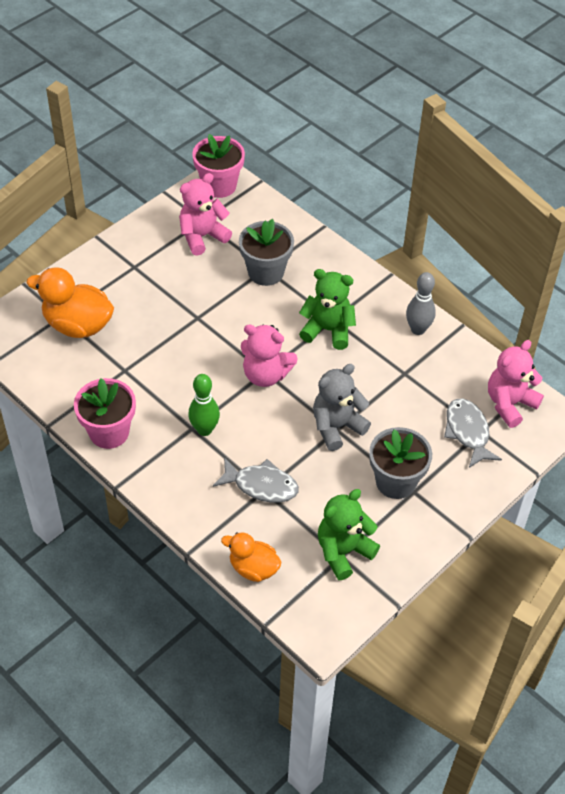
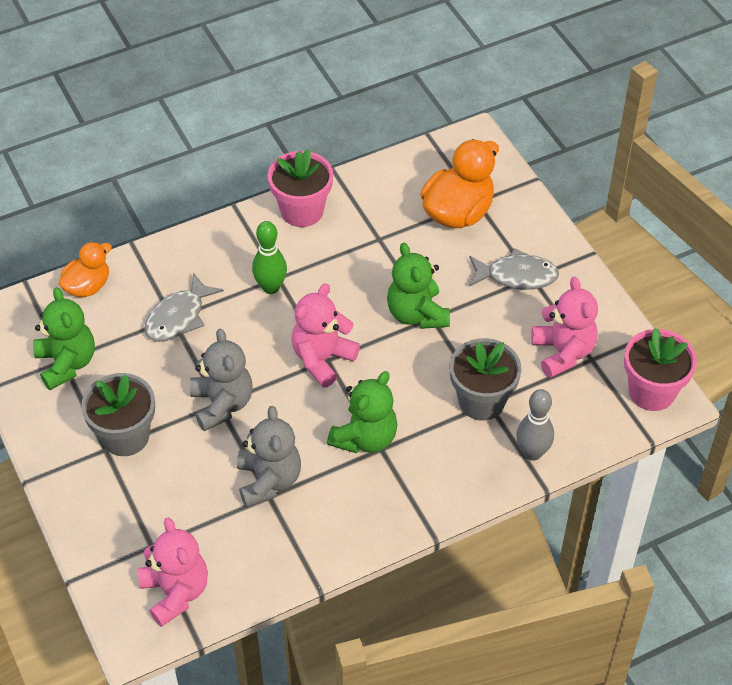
camera: 110 degrees right, 0 degrees up
grey bowling pin [406,272,436,335] -> grey bowling pin moved to [516,389,554,461]
grey fish [444,399,502,468] -> grey fish moved to [469,248,559,290]
none -> grey teddy bear [237,406,301,507]
none -> green teddy bear [387,243,450,329]

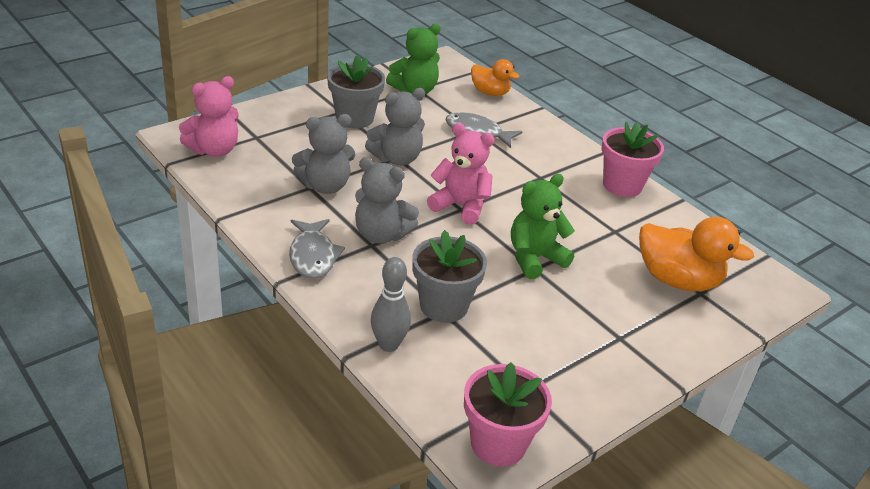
camera: 75 degrees right, 15 degrees down
green bowling pin [252,221,287,294] -> none
green teddy bear [327,371,398,453] -> grey teddy bear [355,157,419,244]
grey fish [469,248,559,290] -> grey fish moved to [289,219,345,279]
pink teddy bear [531,277,598,378] -> none

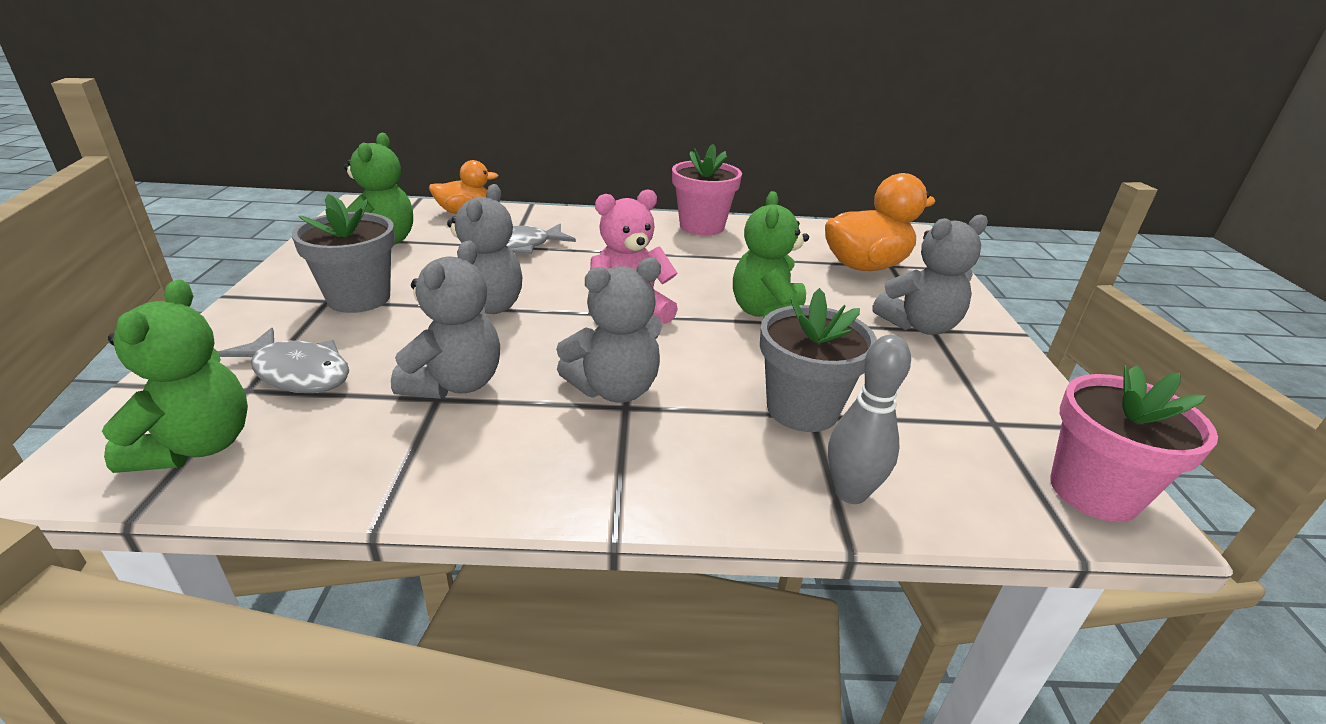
camera: 50 degrees left, 5 degrees down
pink teddy bear [179,76,239,157] -> green teddy bear [102,280,248,473]
grey fish [289,219,345,279] -> grey fish moved to [218,327,349,393]
none -> grey teddy bear [872,215,988,335]

